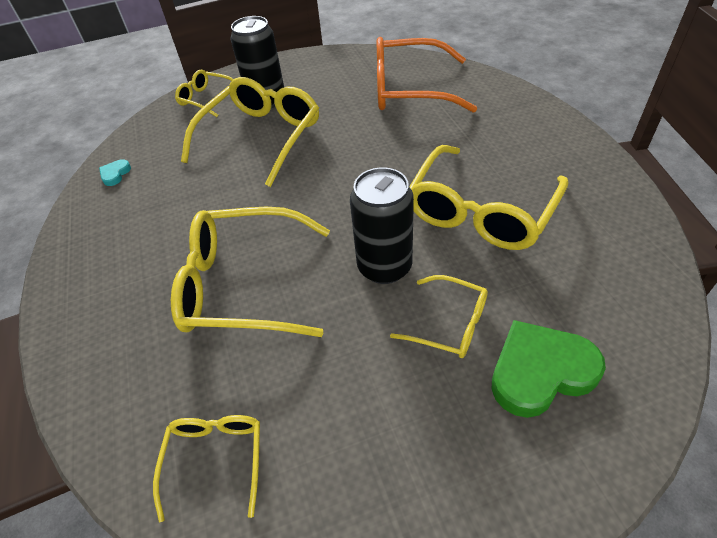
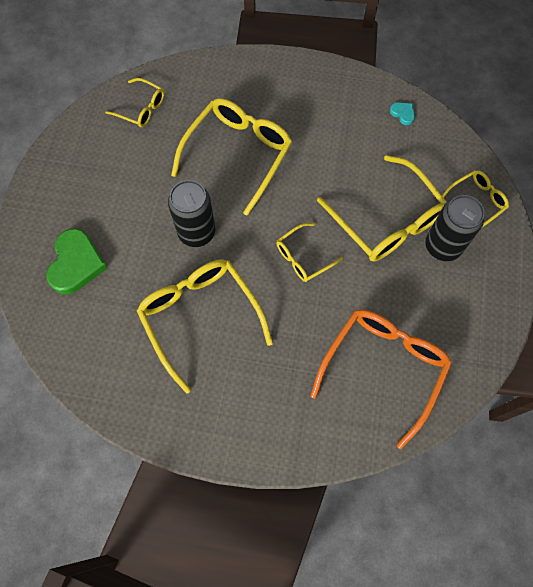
camera: 115 degrees right, 20 degrees up
yellow glasses [390,275,488,358] -> yellow glasses moved to [276,223,343,282]

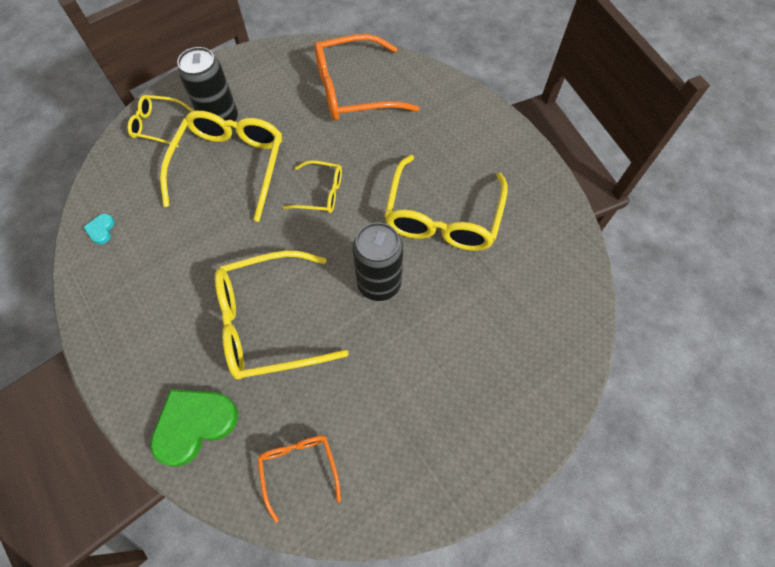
camera: 135 degrees left, 5 degrees down
green heart [46,229,107,294] -> green heart moved to [150,389,238,467]
yellow glasses [105,78,164,127] -> orange glasses [257,436,341,523]

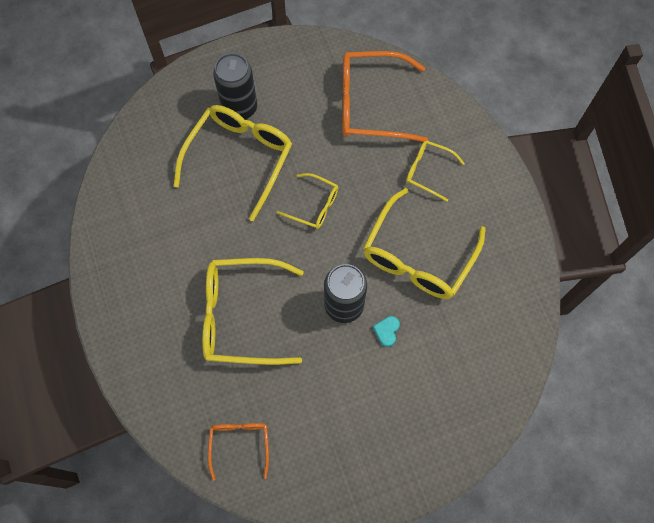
camera: 15 degrees right, 5 degrees up
turquoise heart [83,214,115,245] -> turquoise heart moved to [373,316,400,347]
yellow glasses [128,95,194,148] -> yellow glasses moved to [406,140,465,202]
green heart [150,389,238,467] -> none

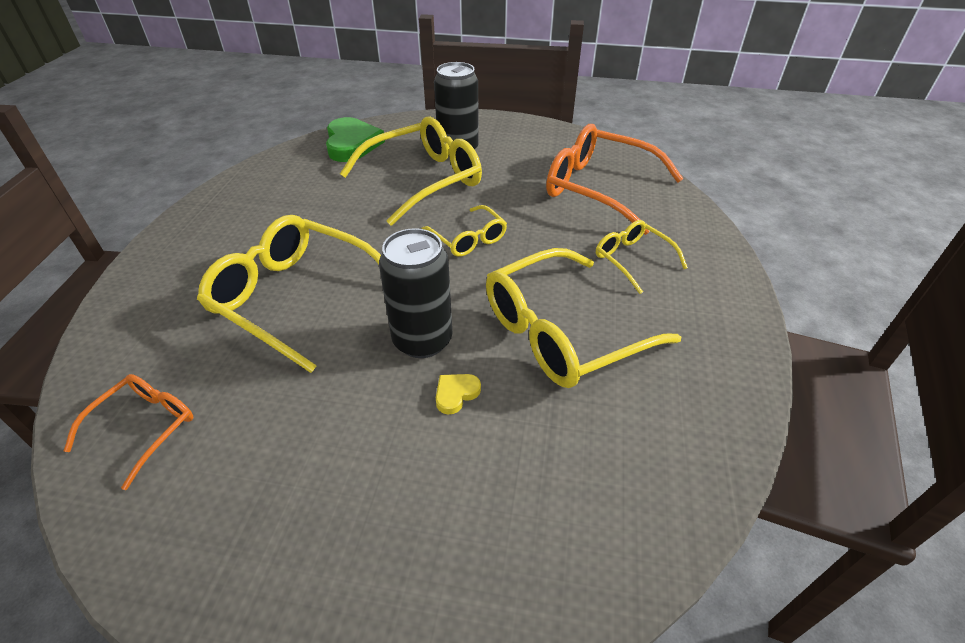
camera: 30 degrees right, 25 degrees down
turquoise heart [373,316,400,347] -> yellow heart [436,374,481,415]
none -> green heart [326,117,385,162]

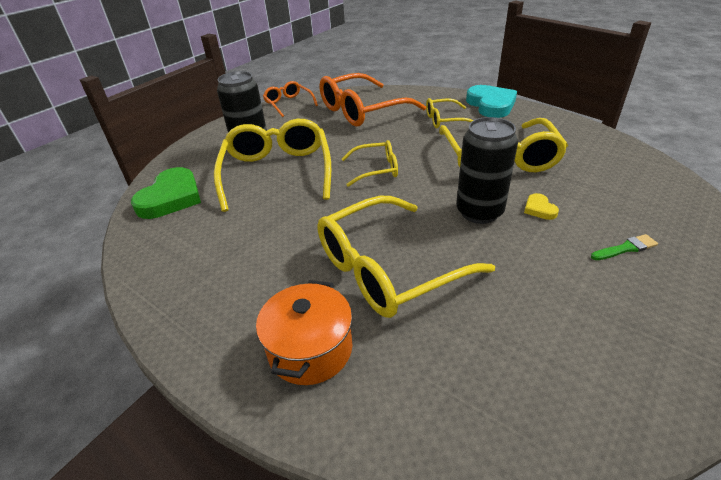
camera: 60 degrees left, 5 degrees down
orange glasses [64,374,193,490] -> orange glasses moved to [263,81,318,117]
green heart [326,117,385,162] -> green heart turned 90 degrees clockwise [131,167,201,219]
none -> orange pot [256,280,353,385]
none -> turquoise heart [466,85,517,118]
none -> green brush [591,234,658,260]

